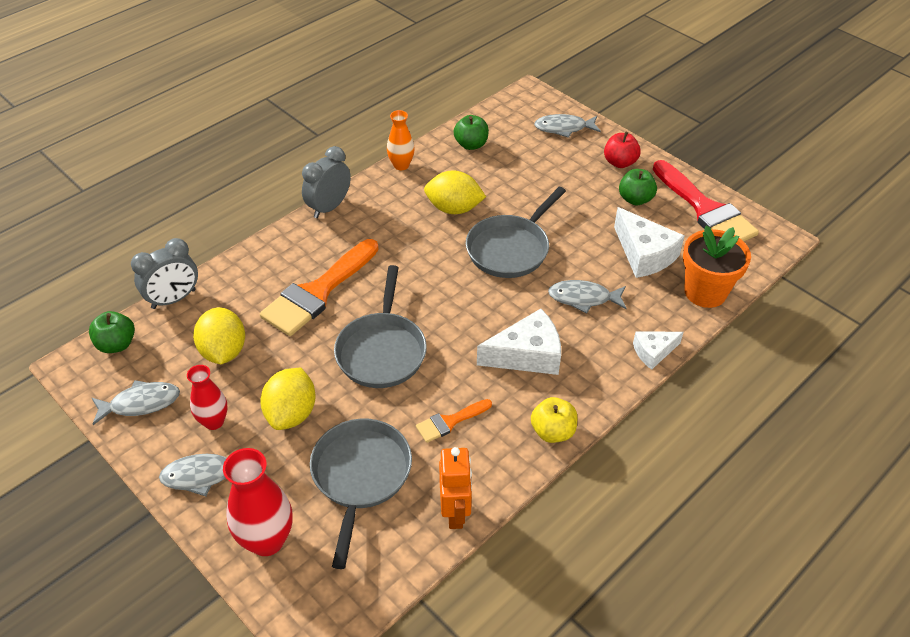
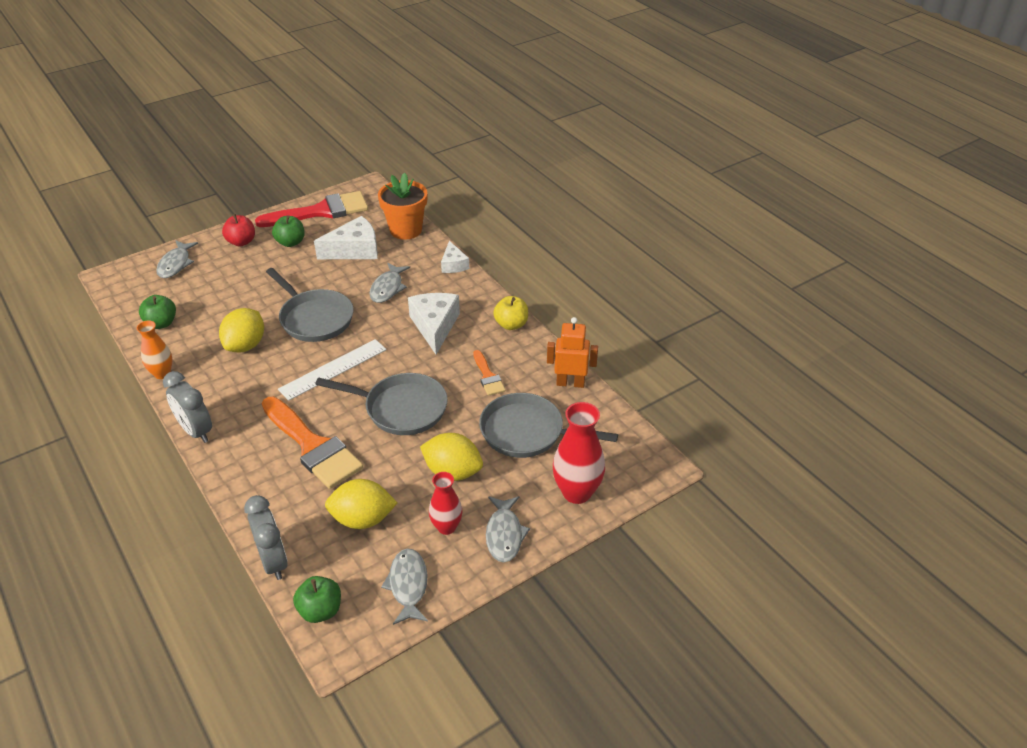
camera: 80 degrees left, 5 degrees down
none -> white ruler [278,339,386,401]

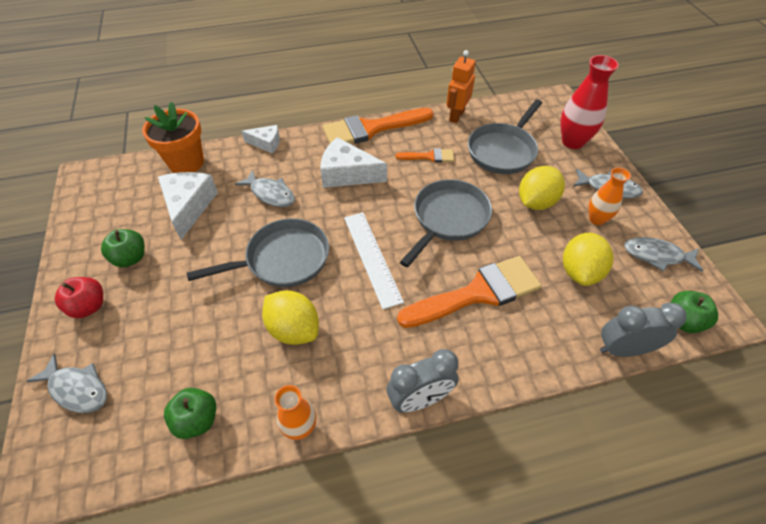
camera: 70 degrees left, 10 degrees up
red brush [255,191,368,227] -> none
red vase [429,472,462,535] -> orange vase [589,167,631,225]
yellow apple [493,296,528,330] -> orange brush [323,108,434,144]

